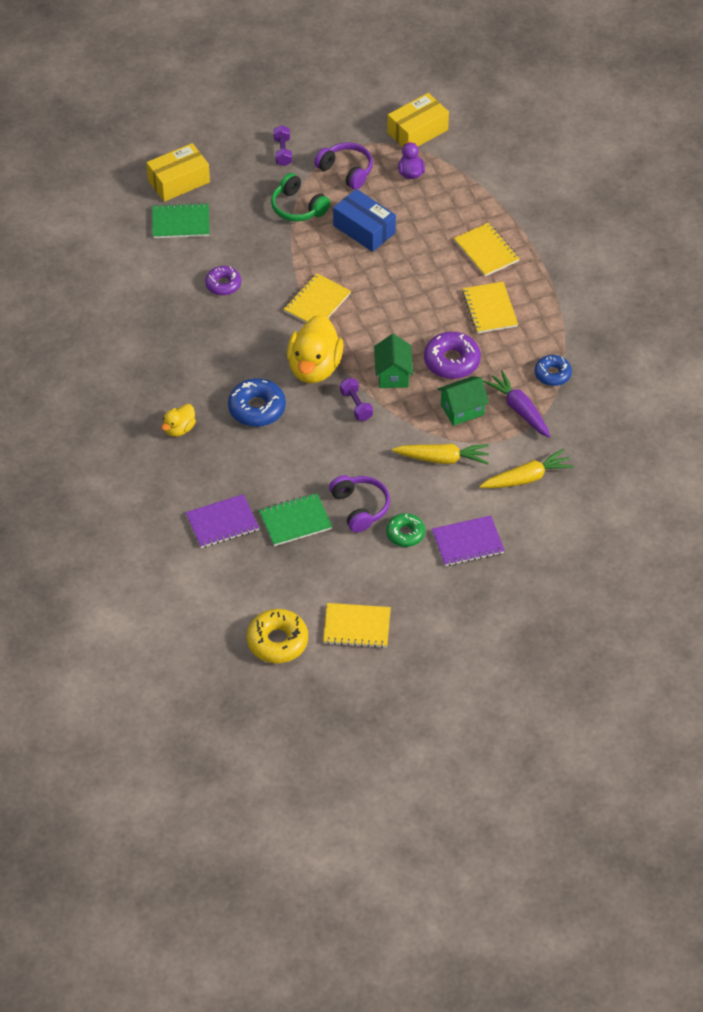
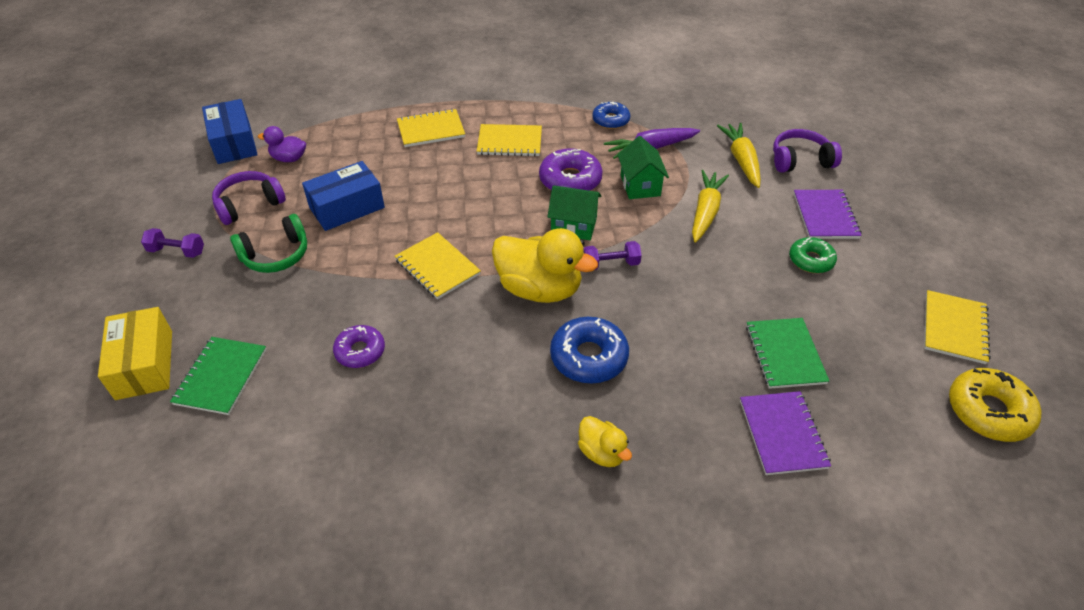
camera: 75 degrees left, 5 degrees down
purple headphones [329,475,390,533] -> purple headphones moved to [773,129,842,173]
yellow box [387,93,449,147] -> blue box [202,99,258,164]

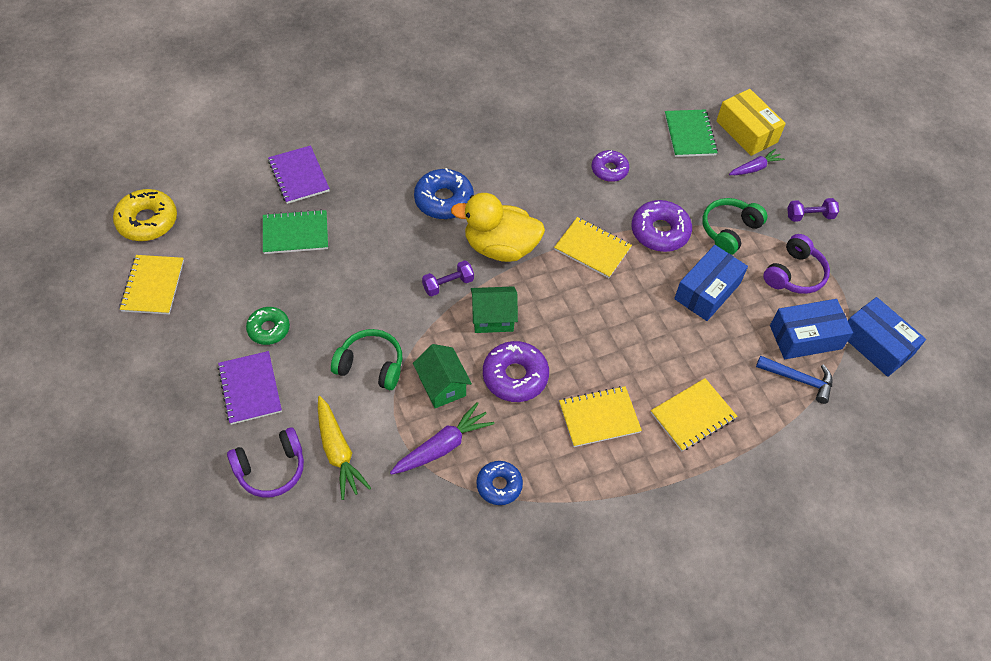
camera: 160 degrees right, 10 degrees up
purple duck [258,126,306,162] -> blue box [770,299,853,359]
yellow duck [578,416,632,467] -> none
yellow carrot [692,170,729,243] -> green headphones [331,329,402,390]
green notebook [746,318,829,389] -> green notebook turned 75 degrees counterclockwise [263,209,328,254]
none -> purple donut [631,200,692,252]
none -> purple carrot [729,149,785,175]
none -> blue hammer [756,356,832,404]

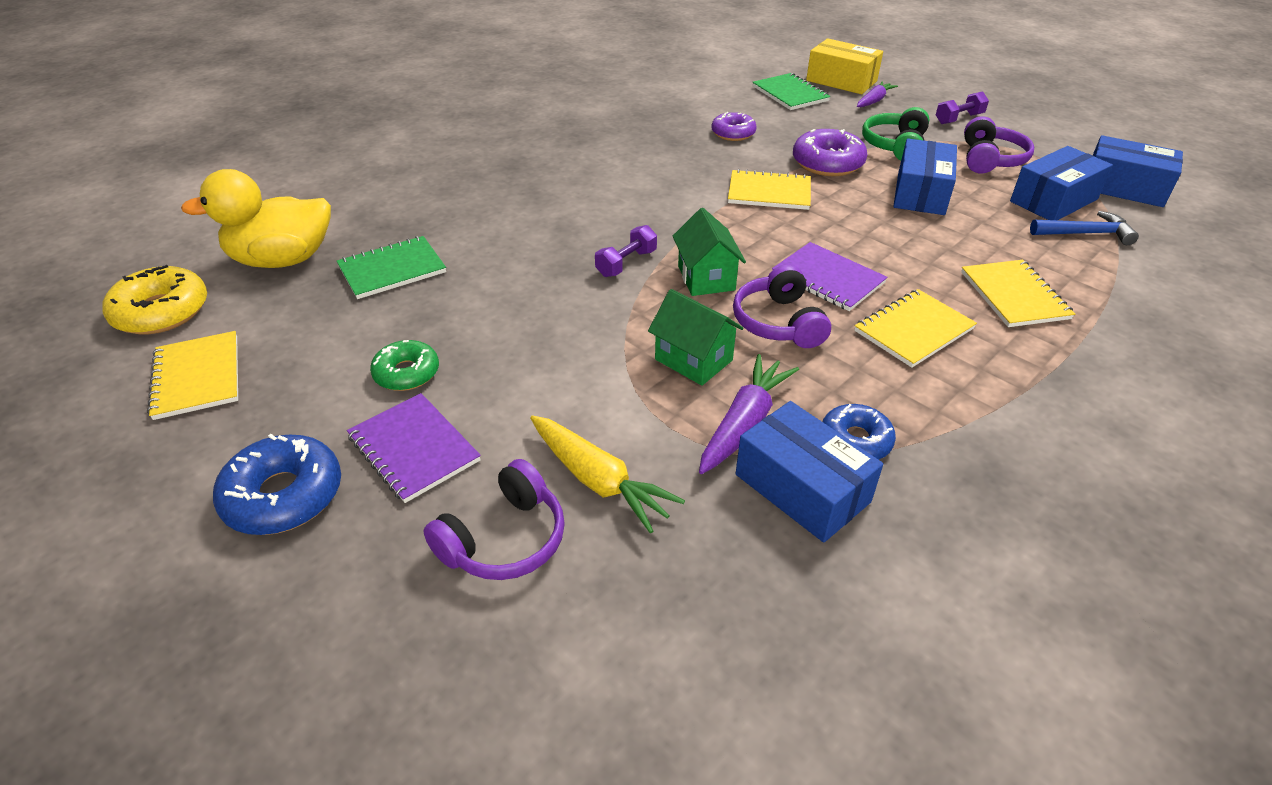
camera: 20 degrees left, 15 degrees down
purple notebook [268,145,330,204] -> purple notebook moved to [772,242,888,311]
green headphones [331,329,402,390] -> none
blue donut [414,168,474,219] -> blue donut moved to [213,434,341,535]
yellow duck [451,193,545,262] -> yellow duck moved to [181,169,331,268]
green house [471,286,518,333] -> green house turned 75 degrees counterclockwise [673,208,746,296]
purple donut [483,341,549,402] -> purple headphones [733,264,831,348]
yellow notebook [651,378,737,451] -> yellow notebook turned 45 degrees counterclockwise [961,260,1075,327]
none -> blue box [736,401,883,543]

